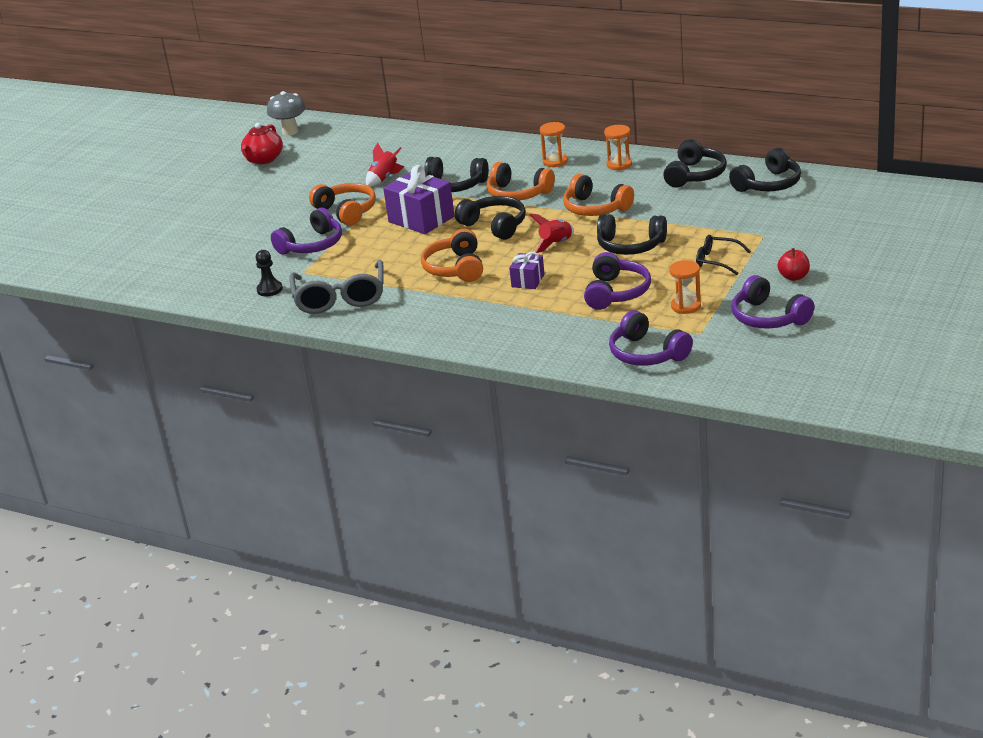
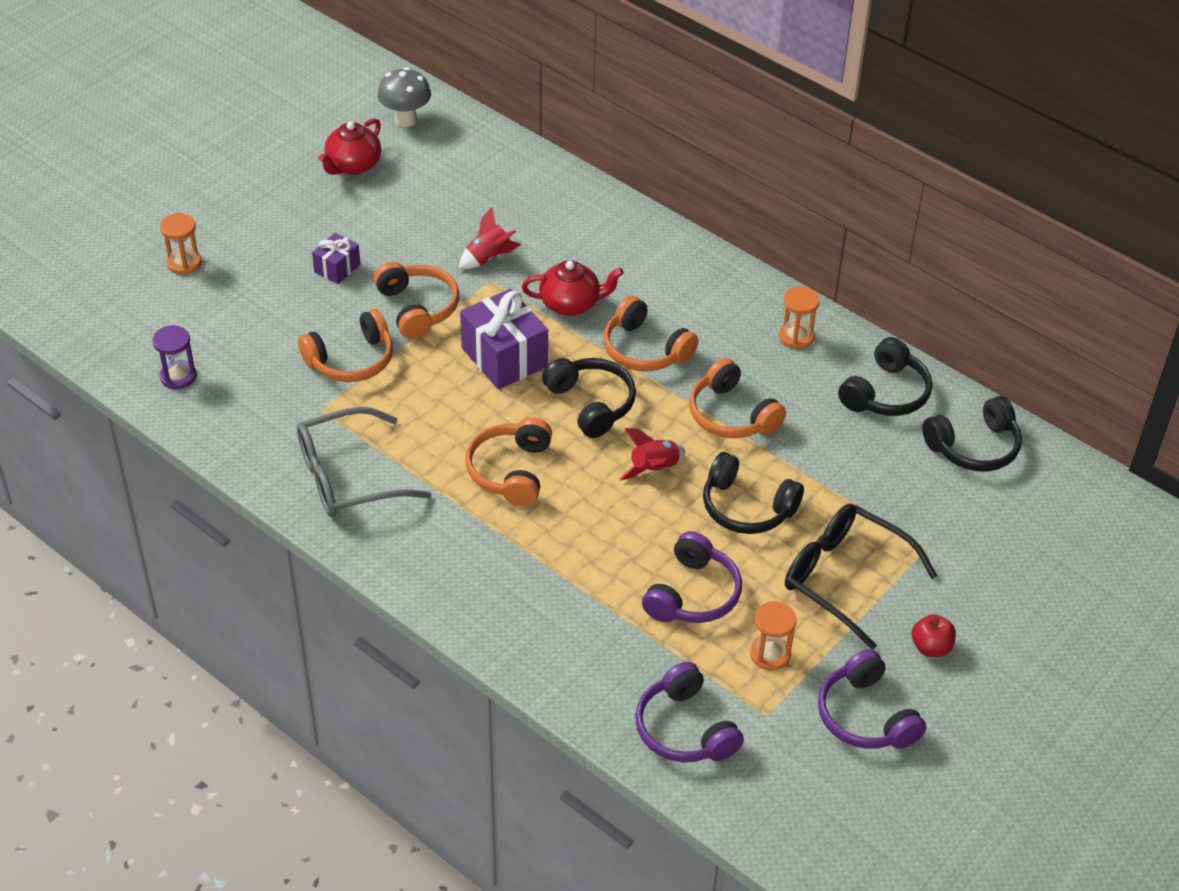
camera: 10 degrees right, 15 degrees up
black pawn [256,250,283,296] -> none
purple headphones [271,207,342,255] -> orange headphones [298,309,393,382]
grey glasses [289,260,383,314] -> grey glasses turned 60 degrees clockwise [297,407,431,517]
black headphones [424,157,489,192] -> red teapot [522,260,624,316]
purple gift [509,252,544,289] -> purple gift moved to [312,233,360,284]
orange hourglass [540,122,568,167] -> orange hourglass moved to [160,213,202,274]
black glasses [696,235,751,275] -> black glasses [785,504,937,650], size x1.83
none -> purple hourglass [152,325,197,389]

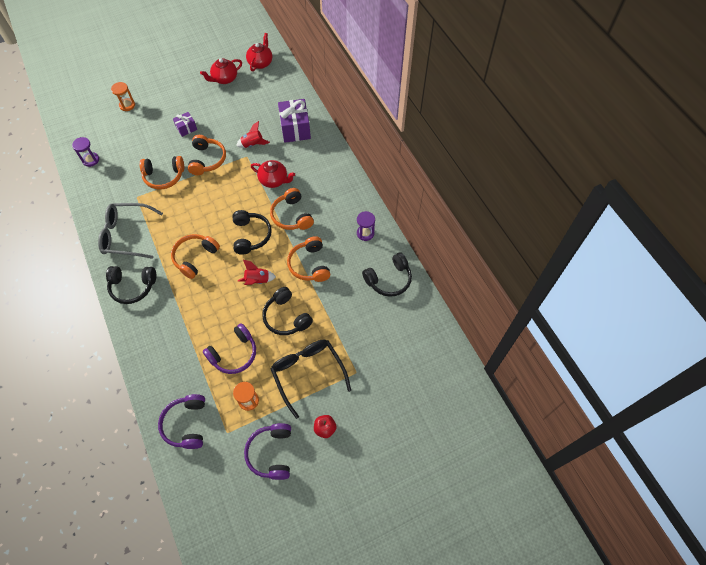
camera: 25 degrees right, 15 degrees up
grey mushroom [377,67,431,127] -> red teapot [246,33,272,71]
purple gift [460,289,548,389] -> purple gift moved to [278,99,311,143]
orange hourglass [779,286,820,349] -> purple hourglass [357,211,375,241]
black headphones [922,396,1022,471] -> black headphones moved to [106,266,156,304]

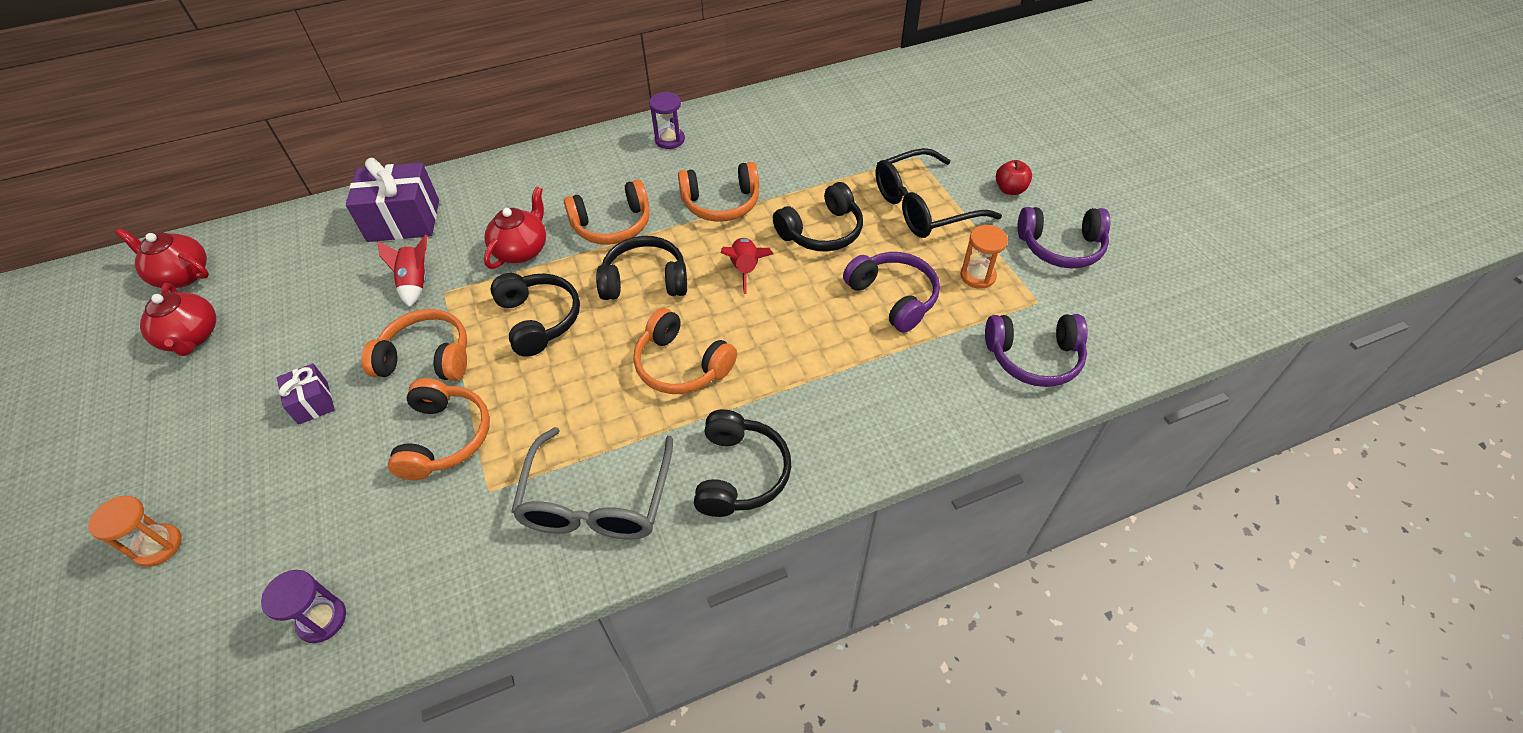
camera: 85 degrees left, 10 degrees down
black headphones [362,252,412,297] -> black headphones moved to [490,273,580,357]

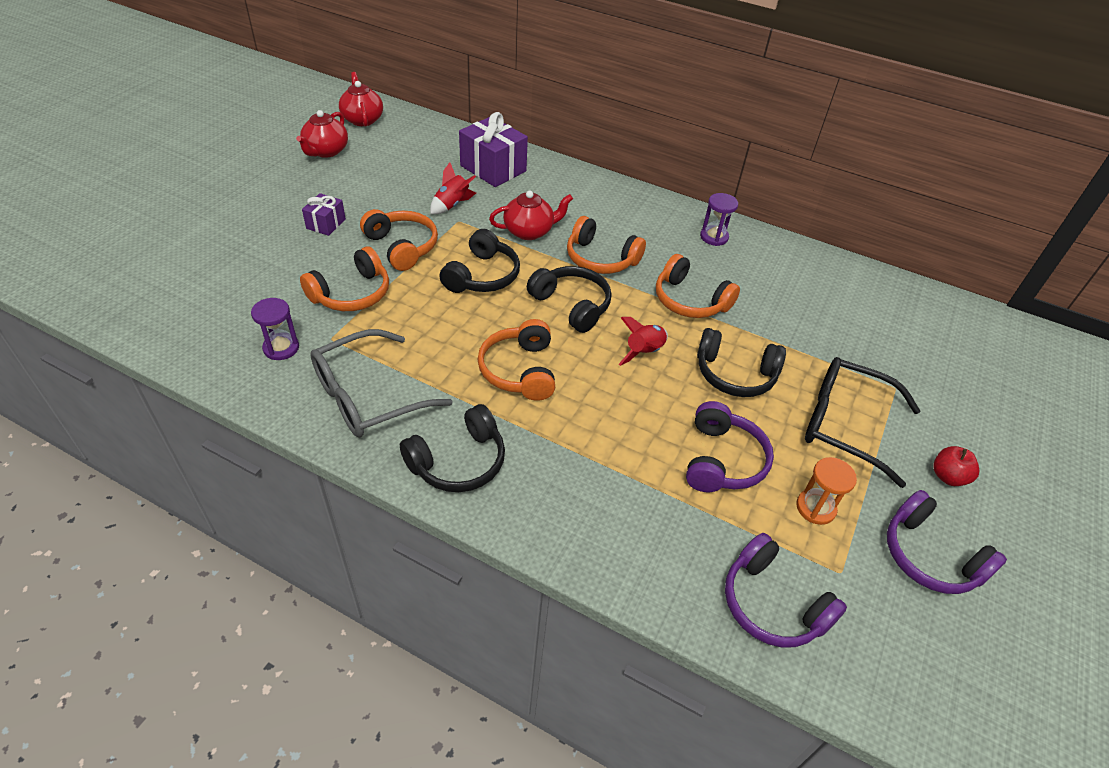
camera: 45 degrees right, 5 degrees down
orange hourglass [88,495,182,567] -> none
purple hourglass [261,570,346,643] -> purple hourglass moved to [251,298,299,360]

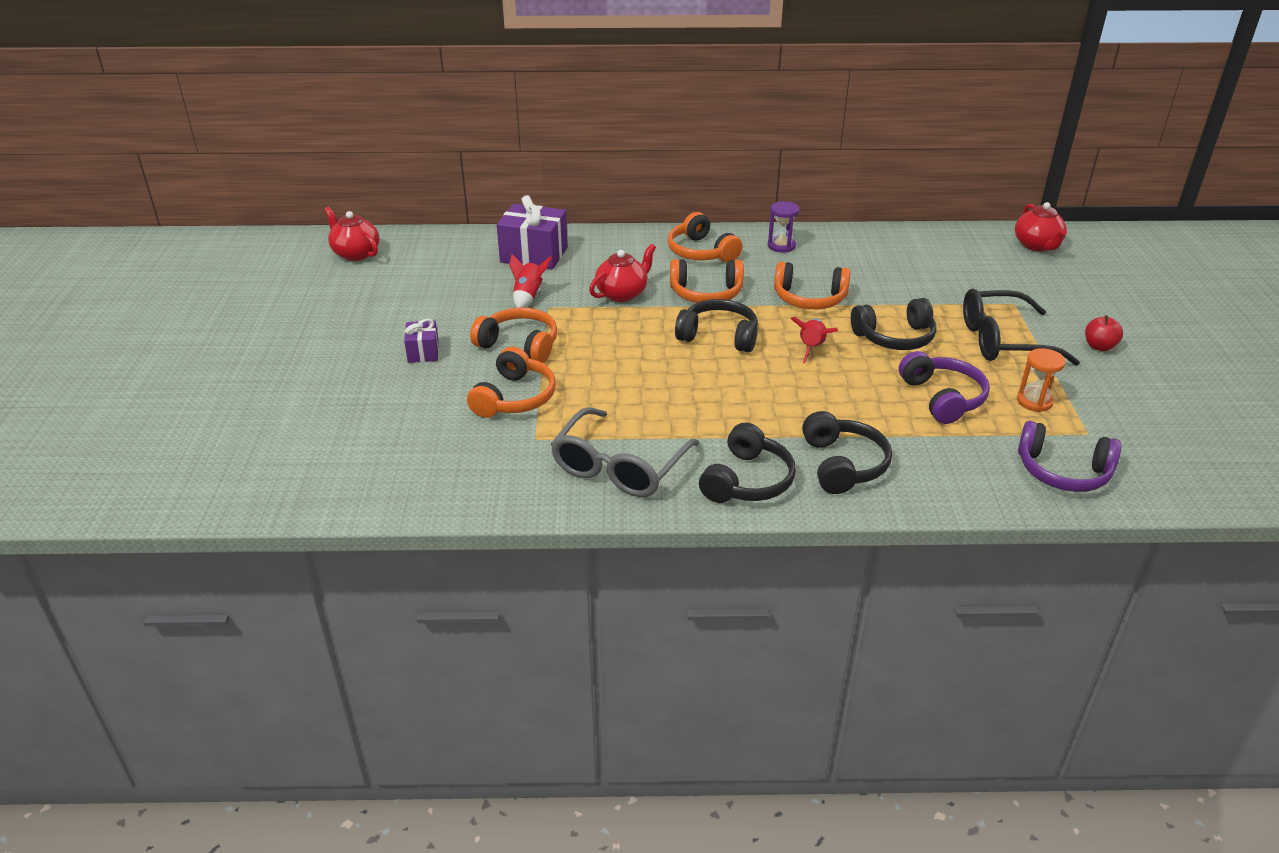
camera: 25 degrees left, 10 degrees down
purple hourglass [251,298,299,360] -> none
red teapot [296,110,348,158] -> red teapot moved to [1015,202,1067,251]
black headphones [439,229,520,293] -> black headphones moved to [802,411,892,494]
orange headphones [478,319,555,401] -> orange headphones moved to [668,212,742,262]
purple headphones [887,490,1007,594] -> none

